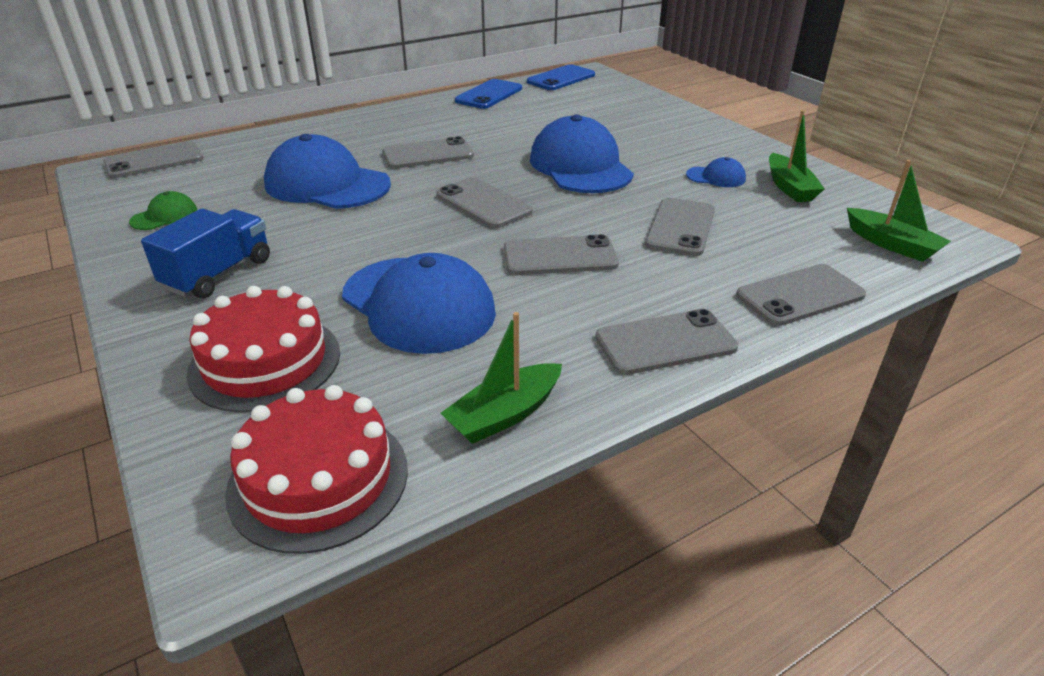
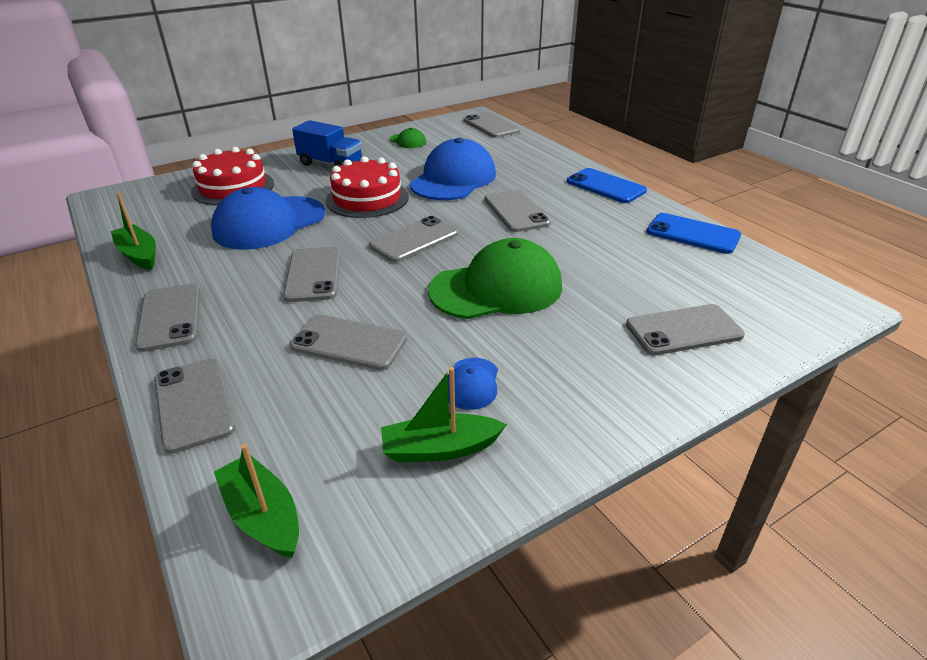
camera: 90 degrees right, 0 degrees up
red cake [225,385,408,554] -> red cake moved to [326,156,409,218]
blue phone [527,64,595,90] -> blue phone moved to [567,168,647,203]
blue cap [530,115,634,193] -> green cap [428,238,562,319]
green boat [847,160,951,262] -> green boat turned 90 degrees clockwise [214,444,299,558]
none -> grey phone [626,304,745,355]

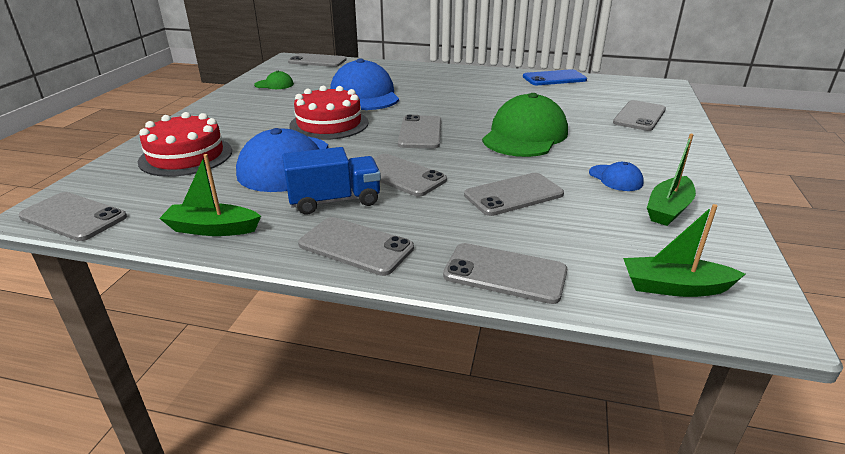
camera: 45 degrees left, 5 degrees down
blue truck [292,120,362,166] -> blue truck moved to [282,147,381,214]
grey phone [485,190,551,232] -> grey phone moved to [19,192,127,241]
blue phone [567,168,647,203] -> none

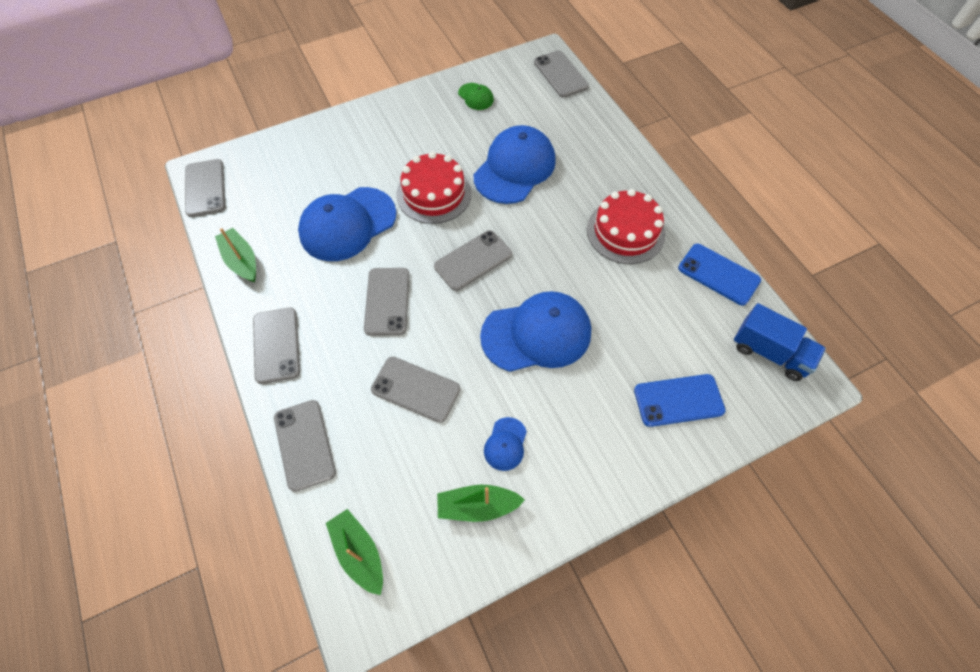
camera: 50 degrees right, 30 degrees up
red cake [138,112,232,177] -> red cake moved to [587,189,665,264]
blue truck [282,147,381,214] -> blue truck moved to [734,303,826,381]
green cap [482,93,568,157] -> blue cap [480,291,591,372]
grey phone [613,100,666,131] -> blue phone [634,374,726,427]

